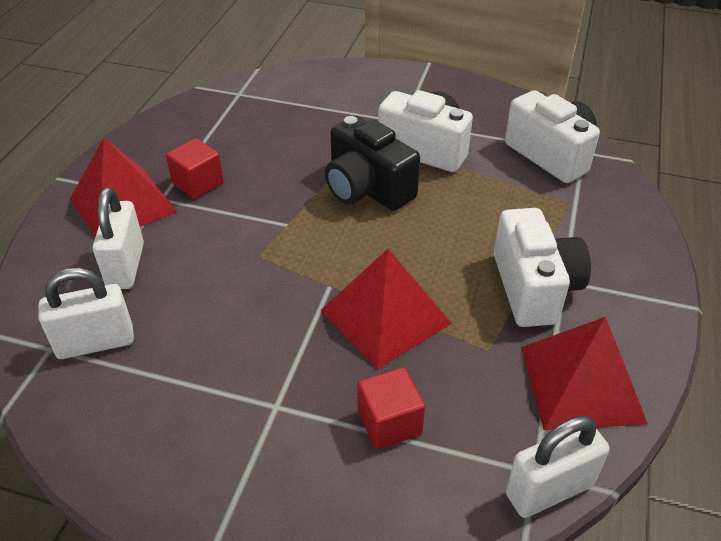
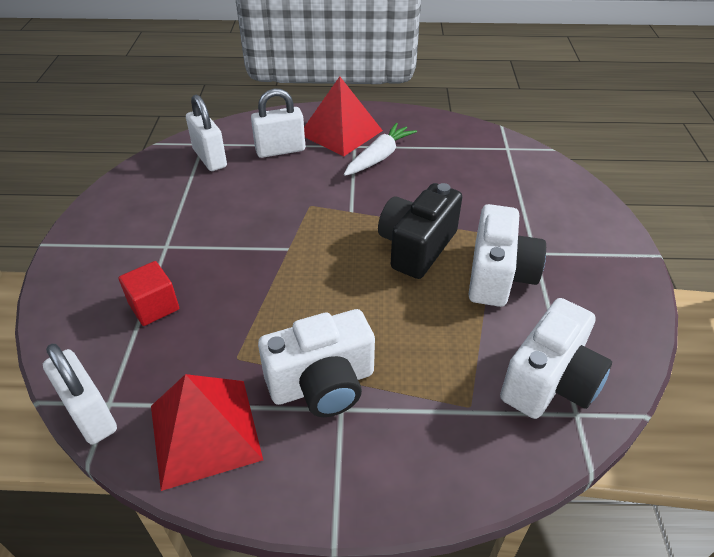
camera: 75 degrees right, 0 degrees up
red cube [166,138,224,199] -> white carrot [344,123,417,176]
red pyramid [321,249,452,369] -> none

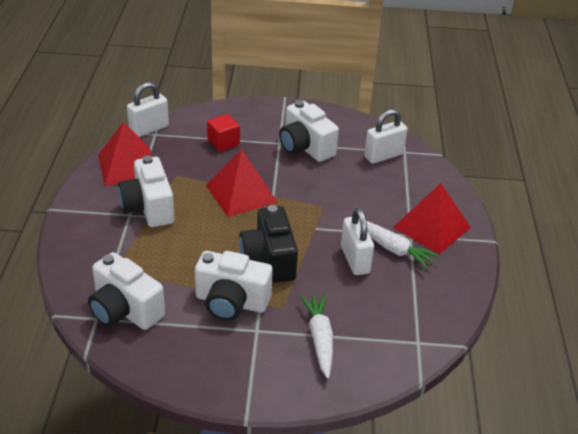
camera: 90 degrees right, 5 degrees down
white padlock [251,88,305,158] -> white padlock moved to [341,208,374,275]
black camera [378,183,462,279] -> black camera turned 135 degrees counterclockwise [239,205,298,283]
none -> red pyramid [206,149,277,217]
none -> white camera [279,100,339,162]
none -> white carrot [300,294,333,379]

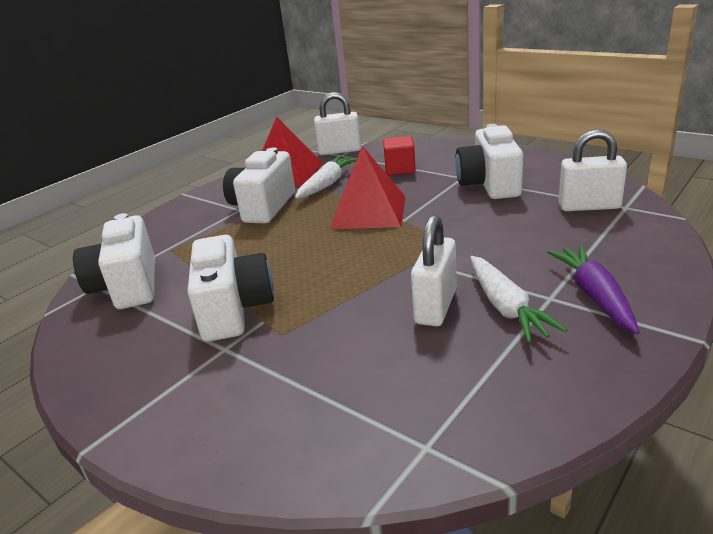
camera: 40 degrees right, 10 degrees down
white camera [195,251,273,321] -> white camera turned 150 degrees counterclockwise [188,235,274,342]
black camera [239,205,298,283] -> none
white carrot [300,294,333,379] -> white carrot moved to [295,156,357,198]
red pyramid [393,183,471,254] -> purple carrot [547,245,640,334]

